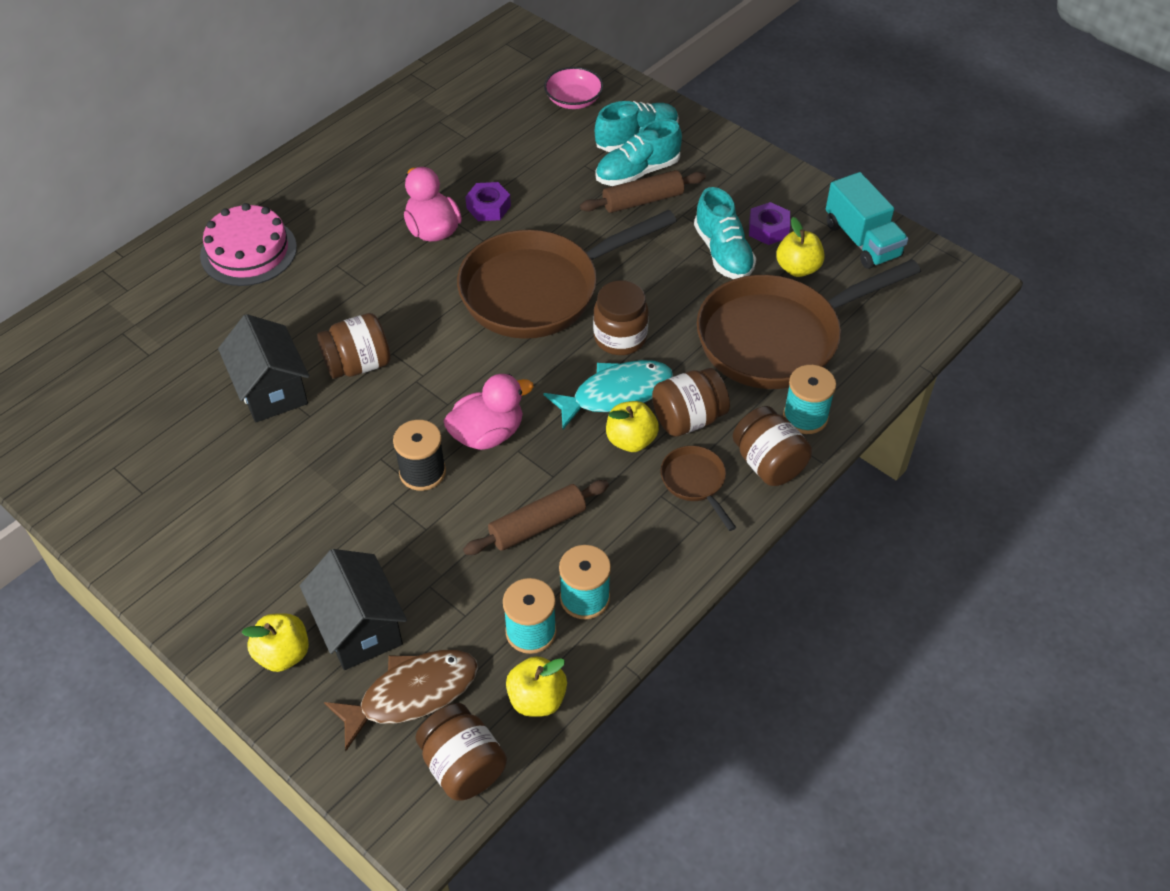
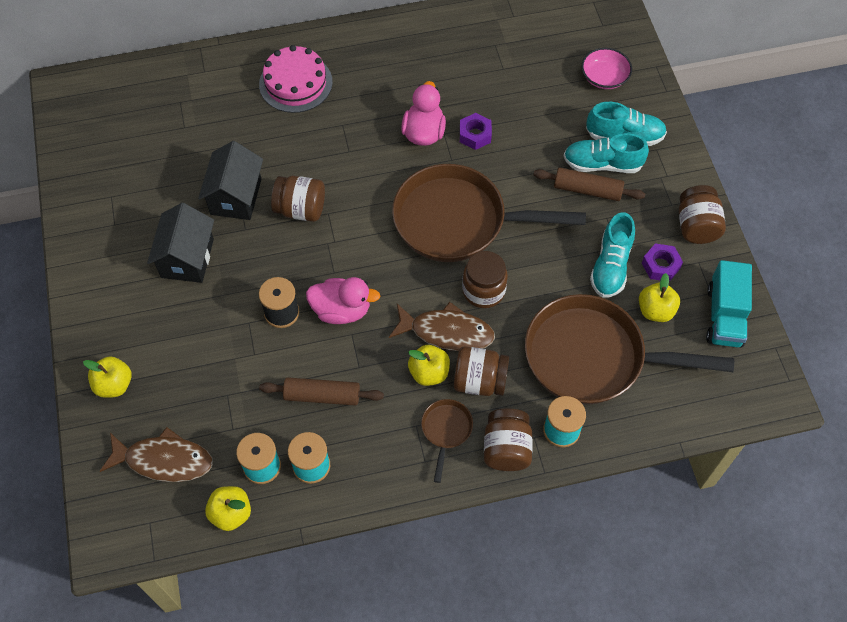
camera: 35 degrees right, 10 degrees up
black house [300,549,407,670] -> black house moved to [147,203,214,283]
brown jar [415,703,507,801] -> brown jar moved to [679,185,726,244]
turquoise fish [544,360,673,429] -> brown fish [389,302,495,351]

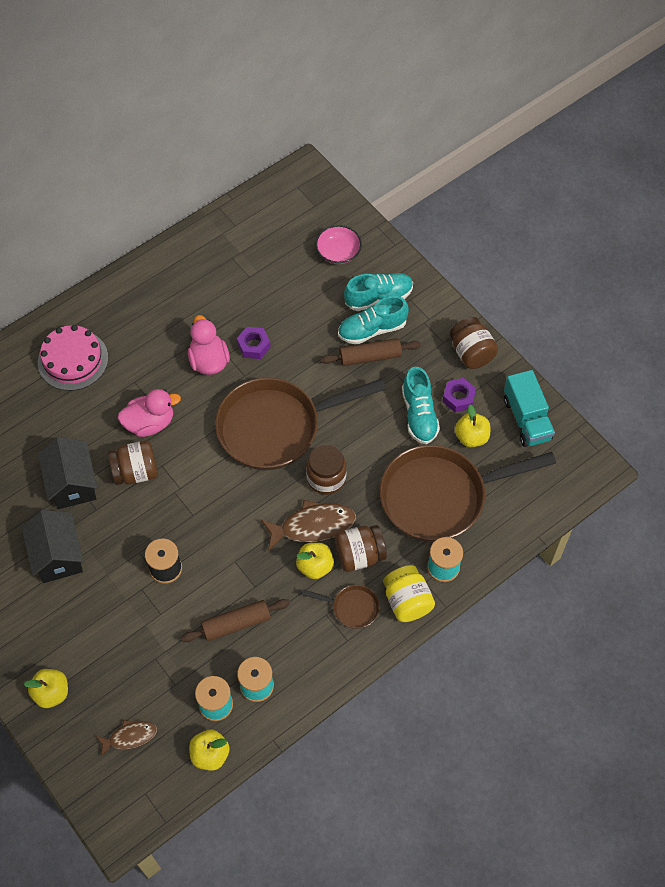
camera: 25 degrees left, 0 degrees up
brown fish [100,427,213,482] -> brown fish [96,720,157,757], size x0.60
pink duck [306,277,380,324] -> pink duck moved to [118,389,181,437]
brown pan [421,399,473,483] -> brown pan turned 120 degrees clockwise [302,585,380,629]
brown jar [484,408,533,471] -> yellow jar [383,565,435,622]

